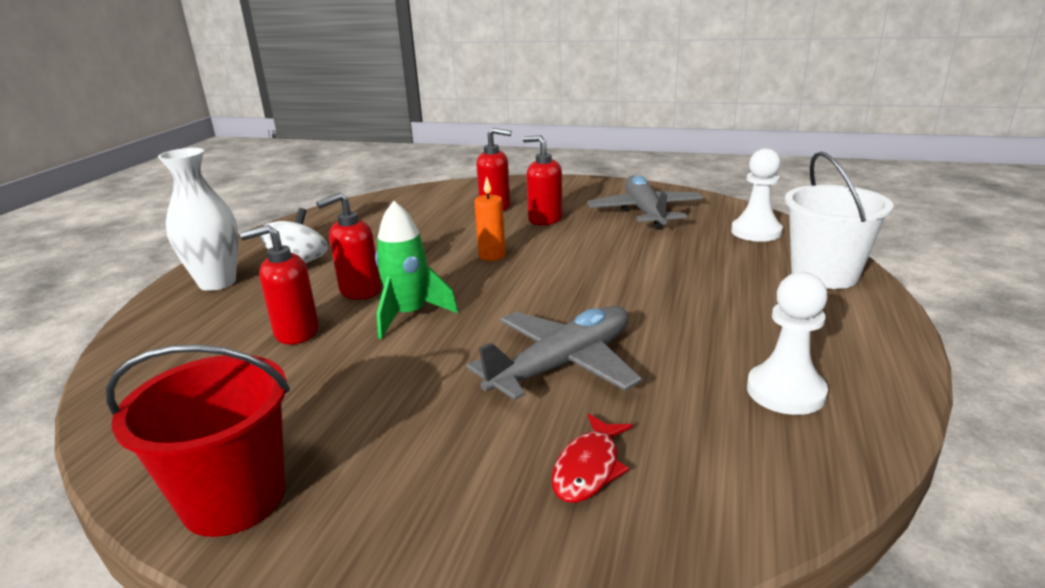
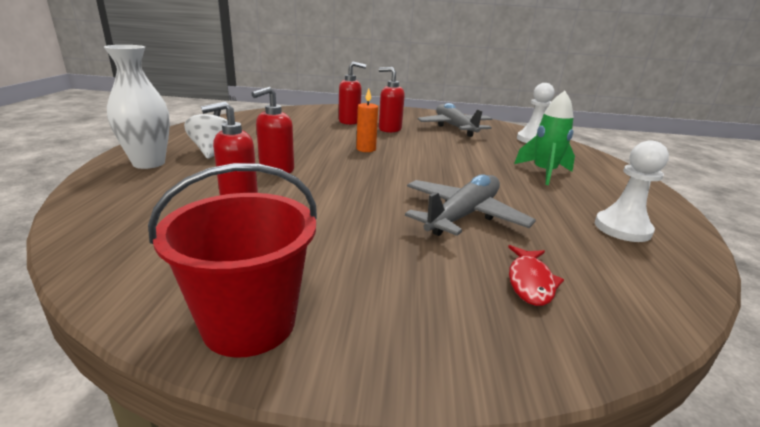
camera: 15 degrees left, 0 degrees up
green rocket [375,201,458,339] -> green rocket moved to [514,91,575,185]
white bucket [785,151,894,289] -> none

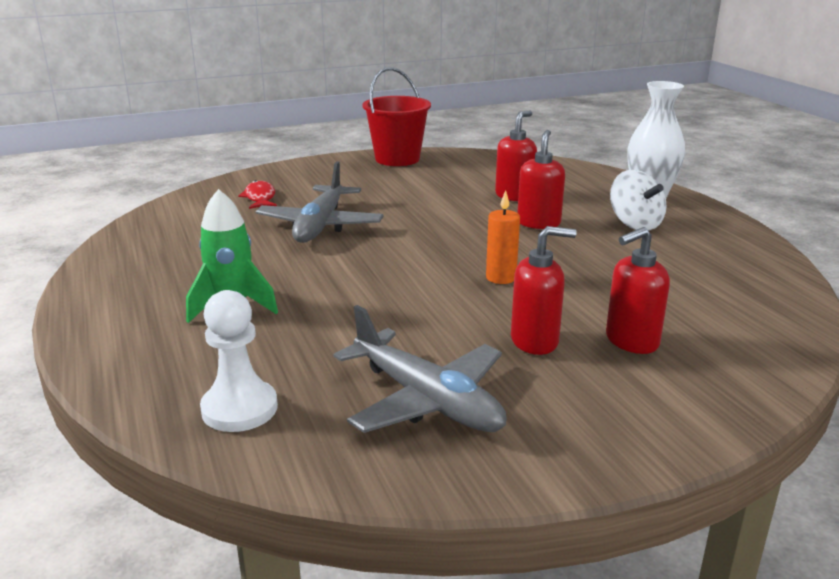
camera: 155 degrees right, 0 degrees up
white pawn [595,140,669,242] -> none

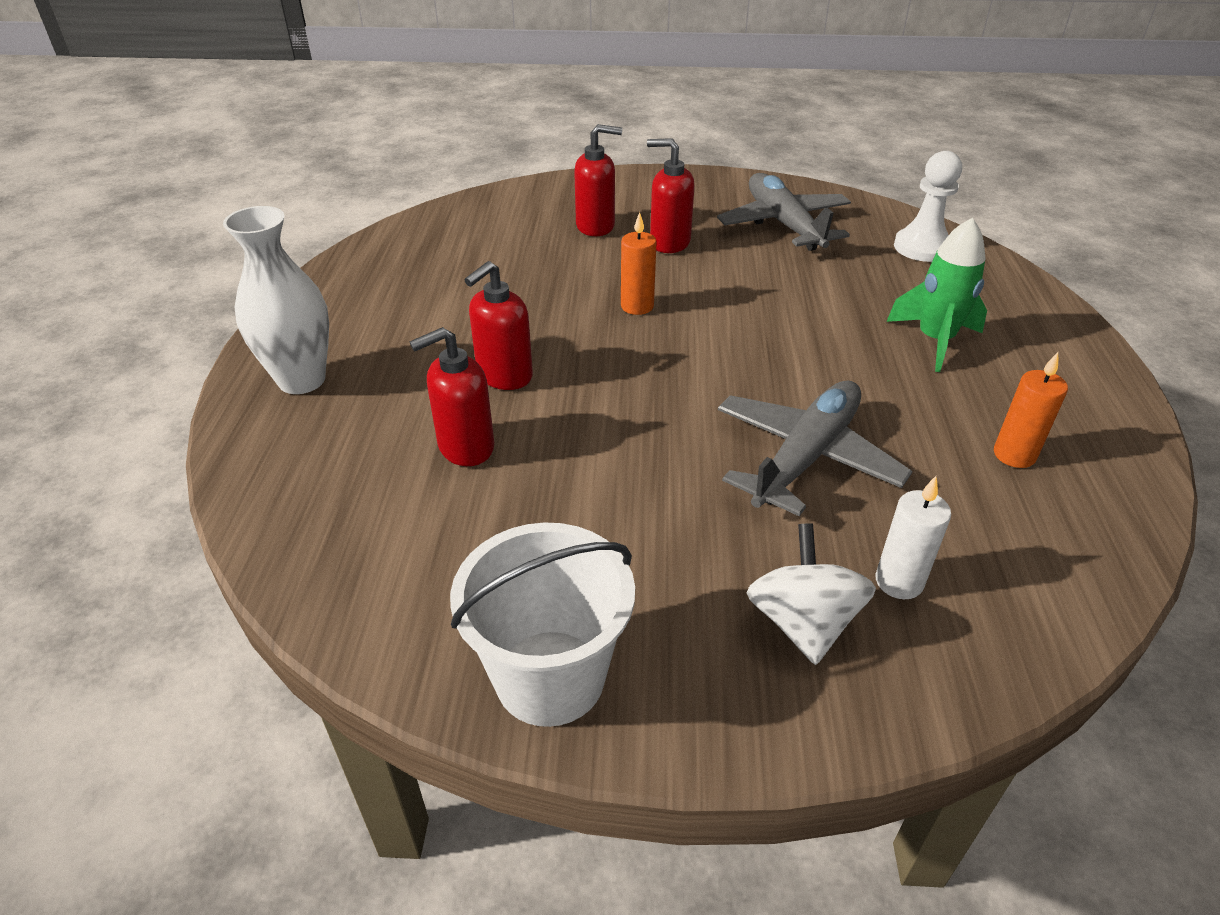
camera: 155 degrees left, 15 degrees up
red fish [238,180,277,209] -> white candle [875,476,951,599]
red bucket [362,67,431,166] -> white bucket [450,522,635,727]
white spinning top [610,170,667,231] -> white spinning top moved to [746,523,876,665]
none -> orange candle [994,352,1068,468]

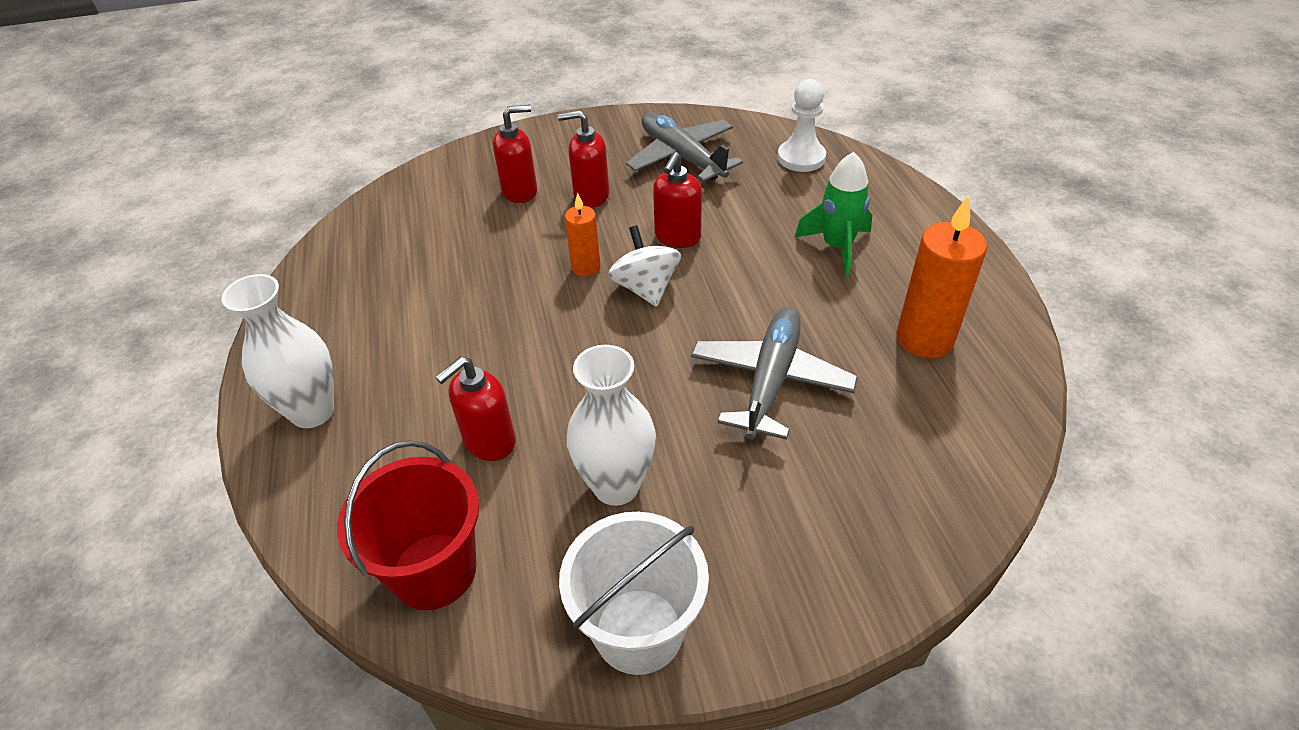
camera: 15 degrees left, 5 degrees up
red soap dispenser [464,261,533,390] -> red soap dispenser moved to [653,152,702,248]
white spinning top [746,523,876,665] -> white spinning top moved to [608,225,681,307]
white candle [875,476,951,599] -> none
orange candle [994,352,1068,468] -> orange candle [896,195,987,358], size x1.73
none -> red bucket [337,440,479,610]
none -> white vase [567,345,656,506]

